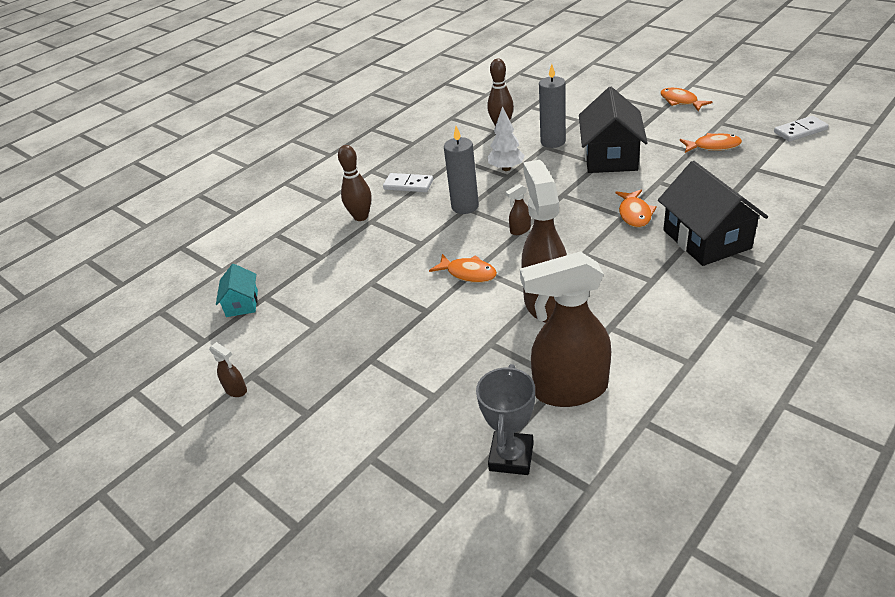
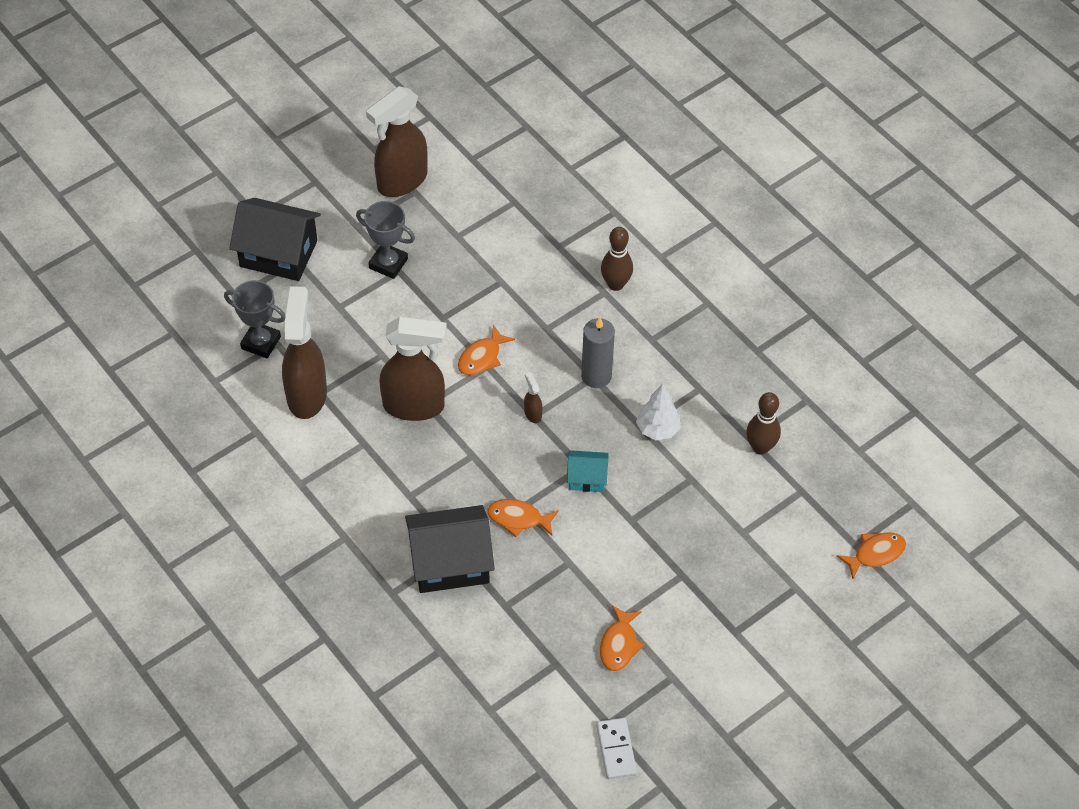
camera: 95 degrees right, 15 degrees up
brown spray bottle [209,342,247,397] -> brown spray bottle [366,86,428,197], size x2.49
turquoise house [216,264,258,317] -> turquoise house moved to [567,450,609,492]
white domino [383,173,433,192] -> none
grey candle [539,64,566,148] -> none
black house [579,87,648,173] -> black house moved to [229,198,321,281]
orange fish [660,88,713,111] -> orange fish moved to [837,532,906,579]
none -> grey trophy [356,201,415,279]

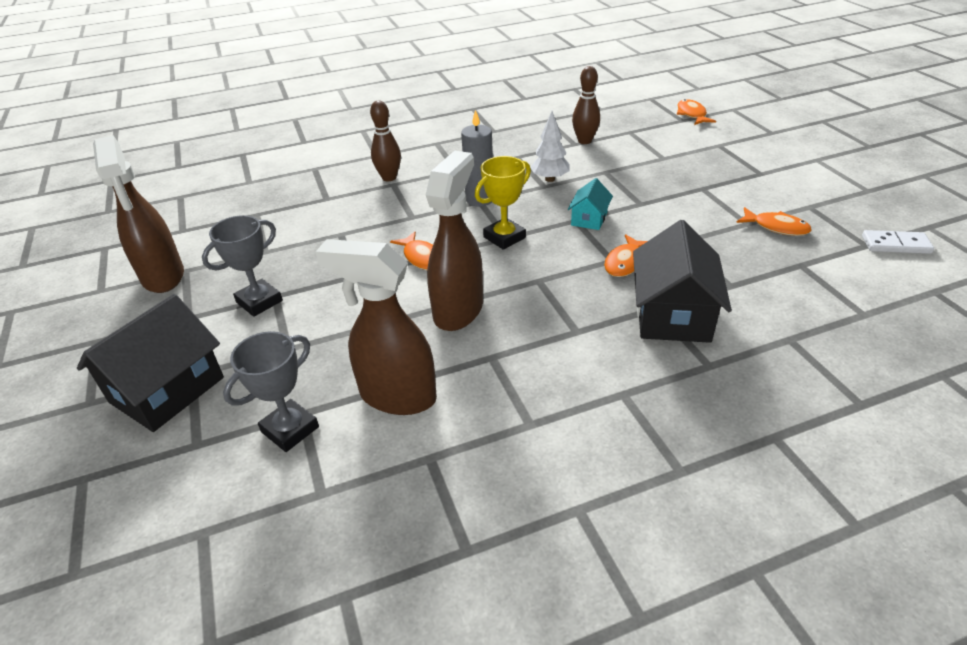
camera: 70 degrees left, 15 degrees down
brown spray bottle [524,372,542,423] -> yellow trophy [475,156,531,250]

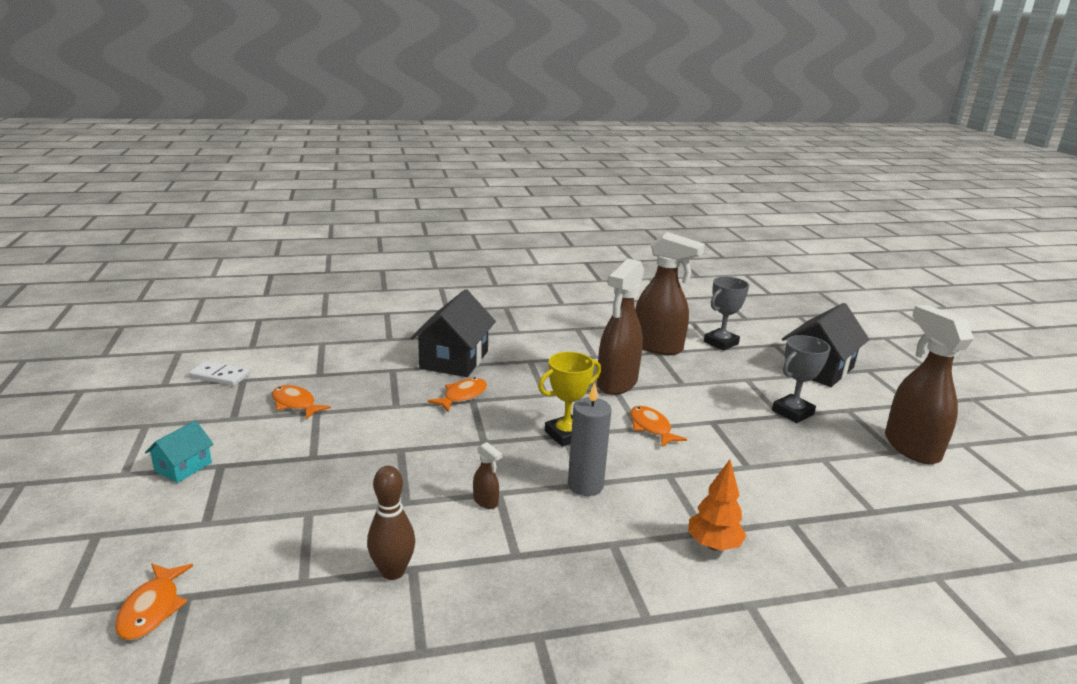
camera: 175 degrees left, 15 degrees down
brown bowling pin [370,100,401,181] -> orange tree [688,460,746,551]
white tree [530,111,570,182] -> brown spray bottle [473,442,502,509]
turquoise house [568,178,613,230] -> turquoise house moved to [145,420,214,483]

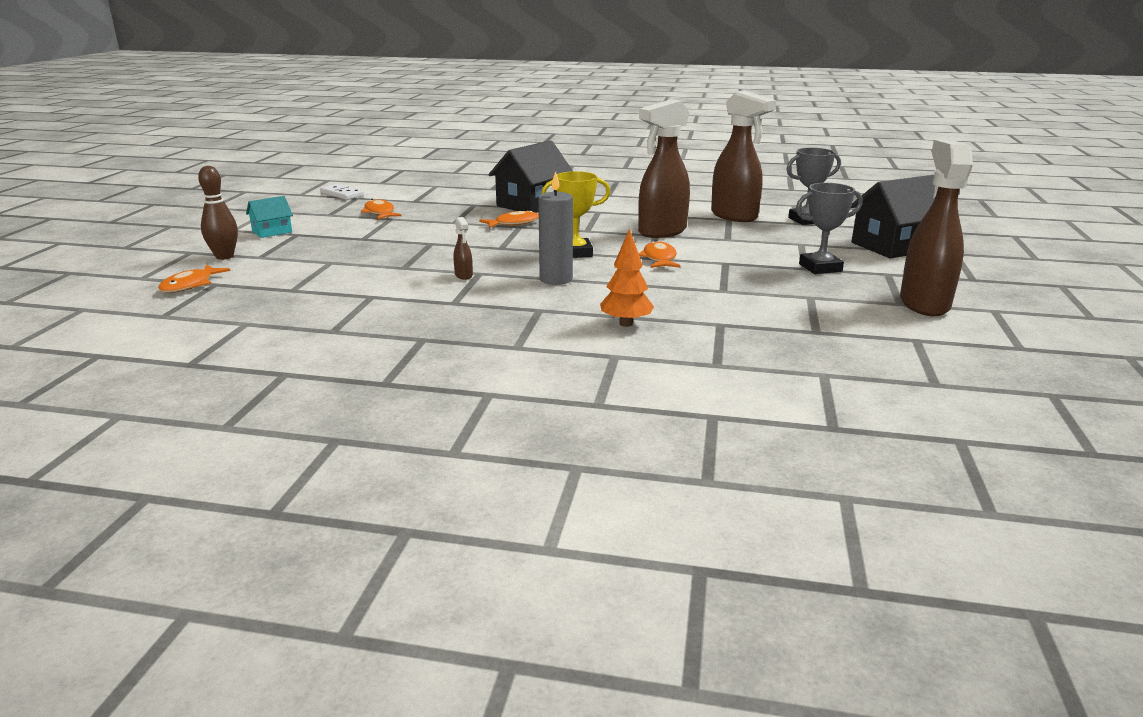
camera: 25 degrees right, 0 degrees up
brown bowling pin [367,466,415,580] -> brown bowling pin moved to [198,166,238,260]

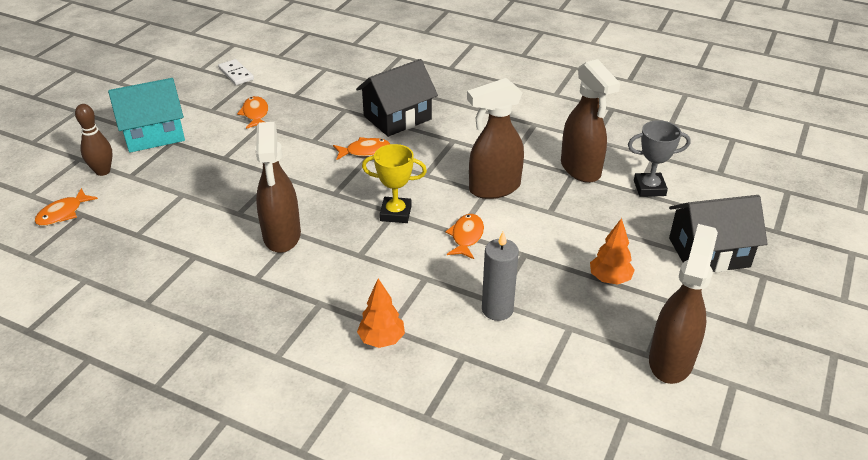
camera: 15 degrees right, 15 degrees up
turquoise house [246,196,293,238] -> turquoise house [108,78,185,153], size x1.93
brown spray bottle [453,217,473,280] -> brown spray bottle [255,122,301,253], size x2.49
grey candle [538,171,573,285] -> grey candle moved to [482,231,519,321]
grey trophy [796,183,863,274] -> orange tree [590,218,635,285]

